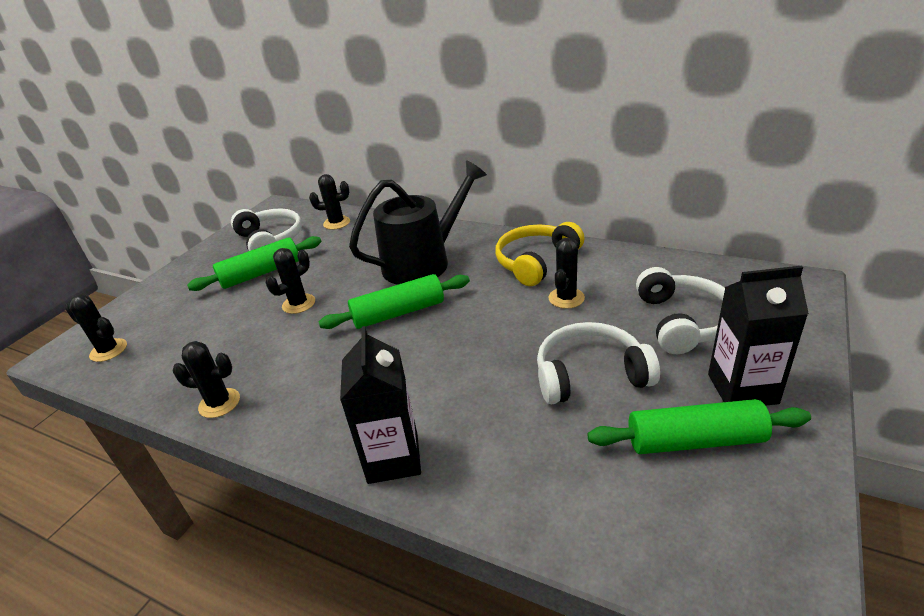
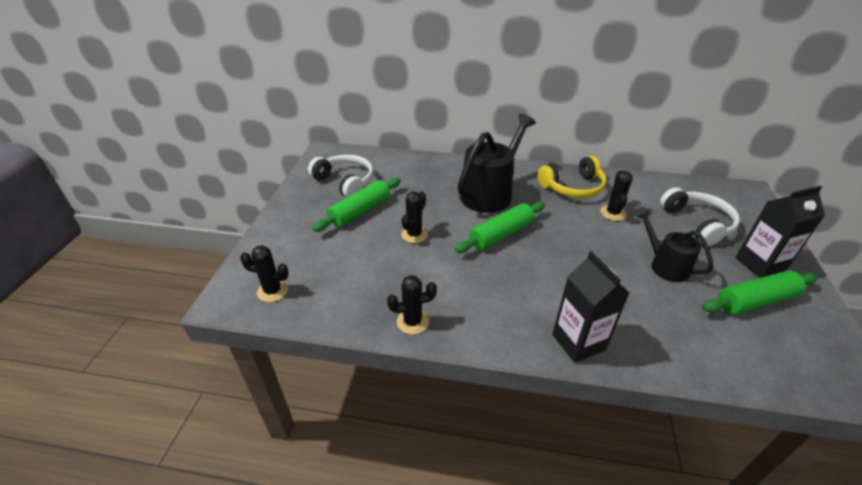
camera: 20 degrees left, 5 degrees up
black cactus [309,174,350,230] -> none
yellow headphones [496,222,585,286] -> yellow headphones turned 135 degrees counterclockwise [538,156,607,198]
white headphones [537,322,660,404] -> black watering can [637,210,713,282]

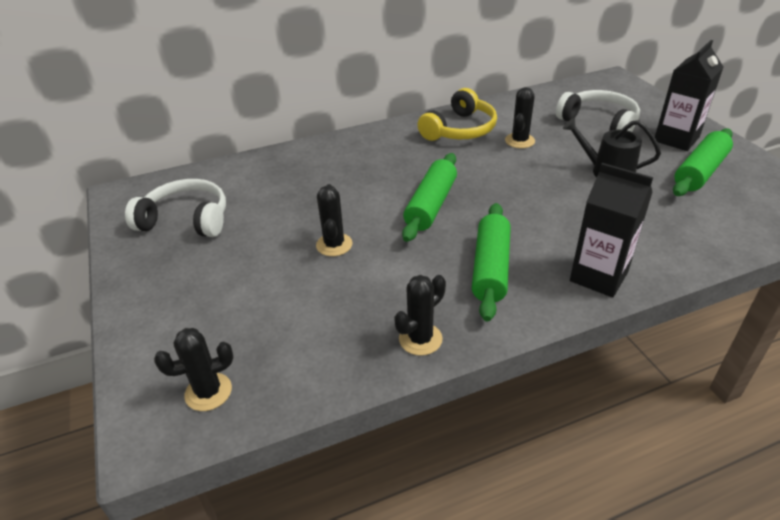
camera: 30 degrees left, 0 degrees up
green rolling pin [312,178,401,232] -> green rolling pin moved to [472,203,511,321]
black watering can [458,114,536,213] -> none
black cactus [600,171,633,221] -> black cactus turned 45 degrees clockwise [505,87,535,148]

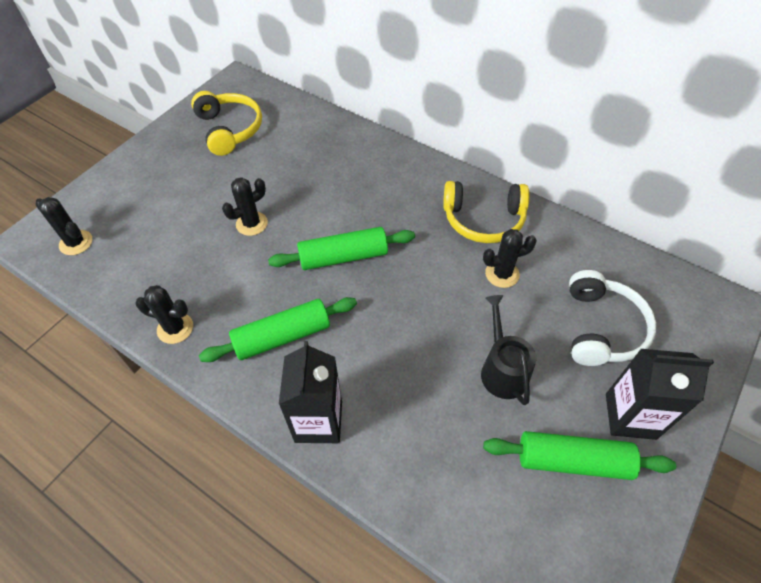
camera: 55 degrees right, 15 degrees up
white headphones [125,179,226,237] -> yellow headphones [191,91,262,156]

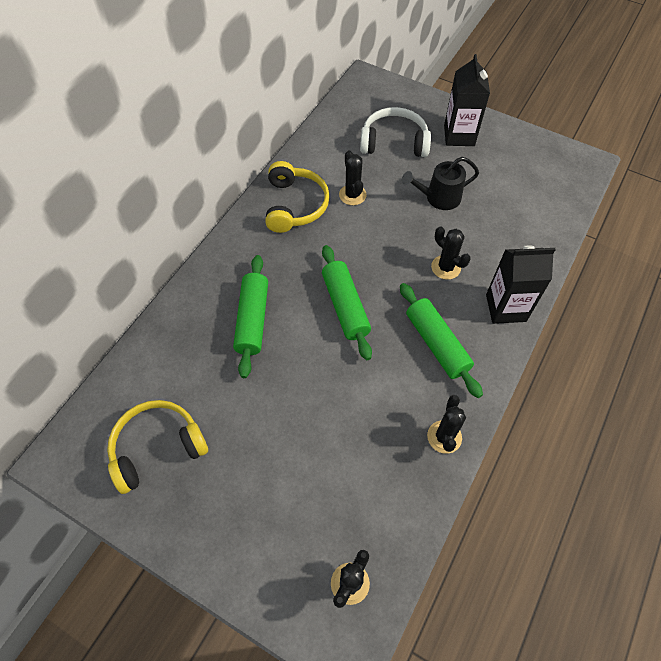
camera: 95 degrees left, 5 degrees up
black cactus [222,177,268,236] -> black cactus moved to [431,226,471,280]
green rolling pin [483,431,676,480] -> green rolling pin moved to [233,255,268,378]

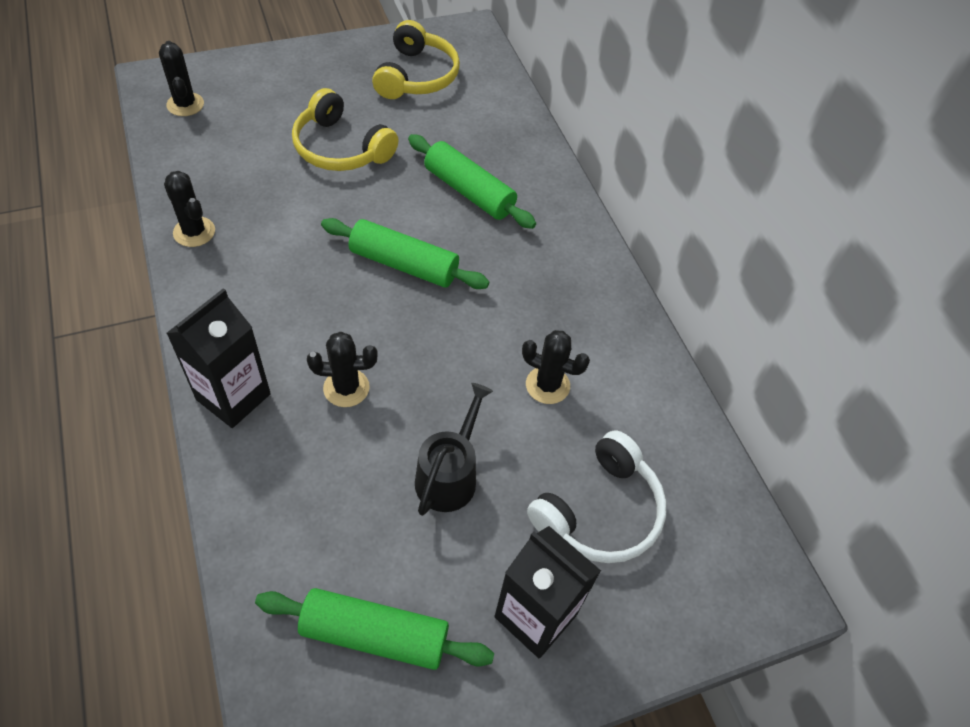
camera: 125 degrees right, 5 degrees down
yellow headphones [265,161,330,233] -> yellow headphones moved to [292,88,399,171]
green rolling pin [400,283,483,398] -> green rolling pin moved to [255,588,494,670]

